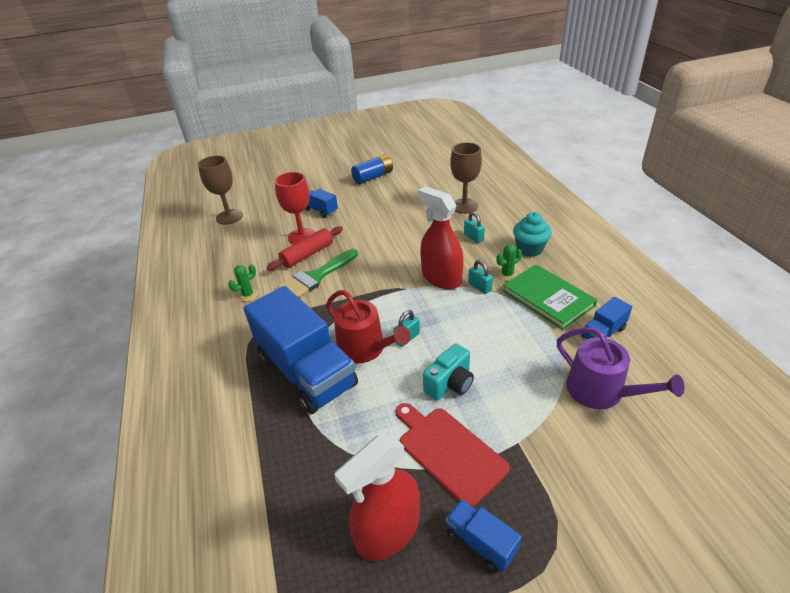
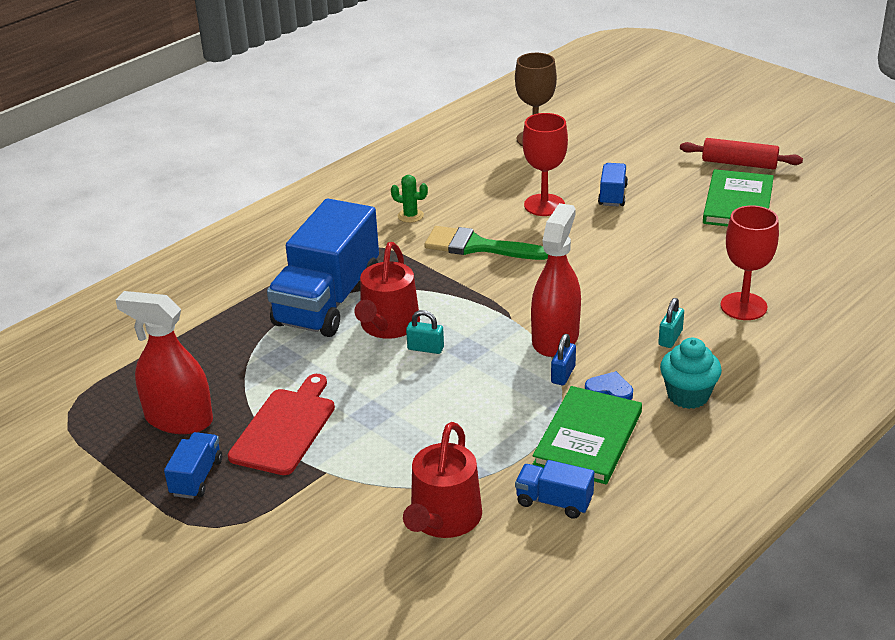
camera: 60 degrees right, 5 degrees down
red rolling pin [267,226,343,271] -> red rolling pin moved to [680,138,803,169]
blue battery [351,154,393,184] -> green book [703,169,774,227]
turquoise camera [423,343,474,401] -> none
brown goblet [450,142,482,214] -> red goblet [720,205,779,320]
turquoise padlock [468,260,493,294] -> blue padlock [551,334,576,385]
green cactus [497,244,522,281] -> blue heart [585,371,633,400]
purple watering can [557,327,685,409] -> red watering can [403,422,482,538]

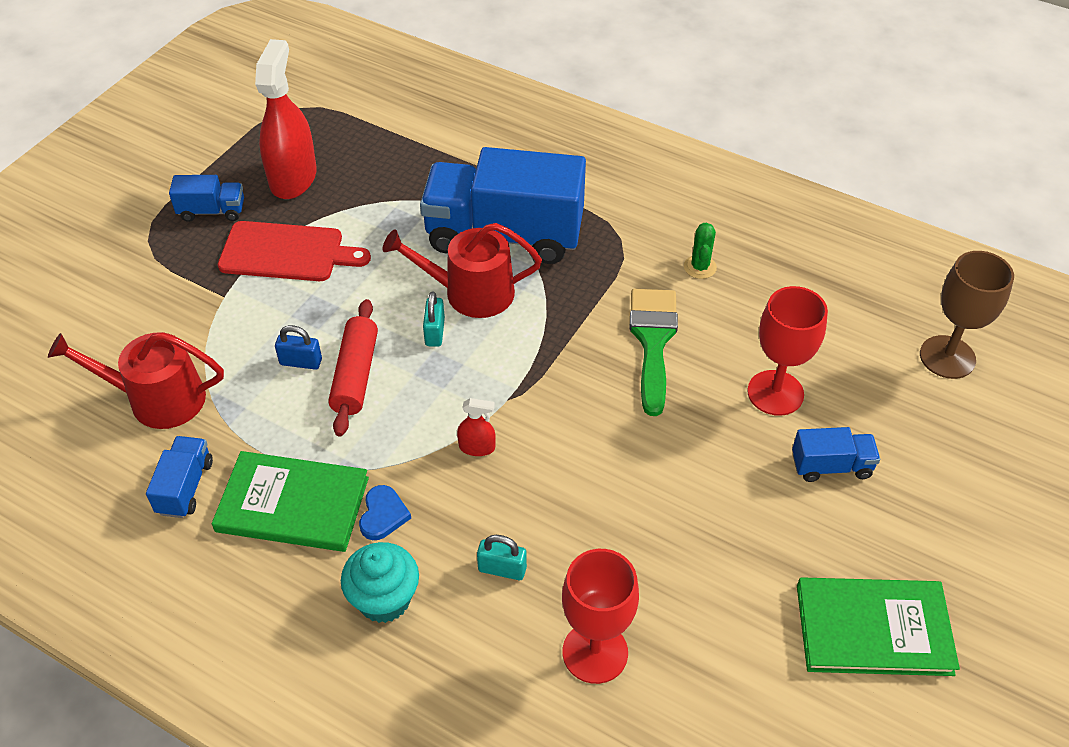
camera: 75 degrees right, 15 degrees up
red spray bottle [531,203,581,357] -> red spray bottle [457,398,496,456], size x0.43
blue padlock [551,334,576,385] -> blue padlock moved to [275,325,322,370]
red rolling pin [680,138,803,169] -> red rolling pin moved to [328,299,378,437]

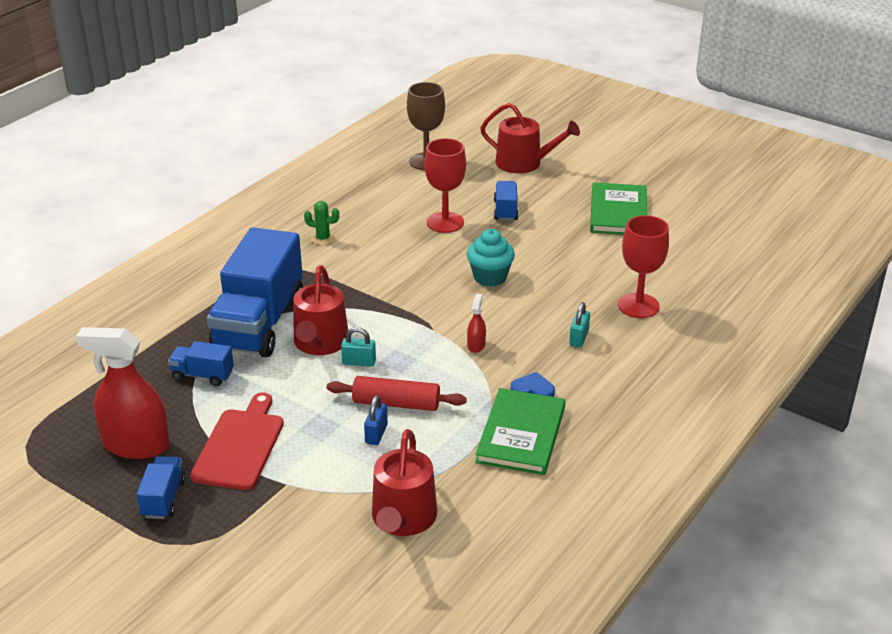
camera: 85 degrees left, 15 degrees down
blue truck [146,436,213,518] -> blue truck moved to [168,341,234,386]
turquoise cupcake [341,542,419,623] -> turquoise cupcake moved to [467,229,515,287]
green brush [630,289,678,416] -> none
none -> red watering can [480,103,580,173]

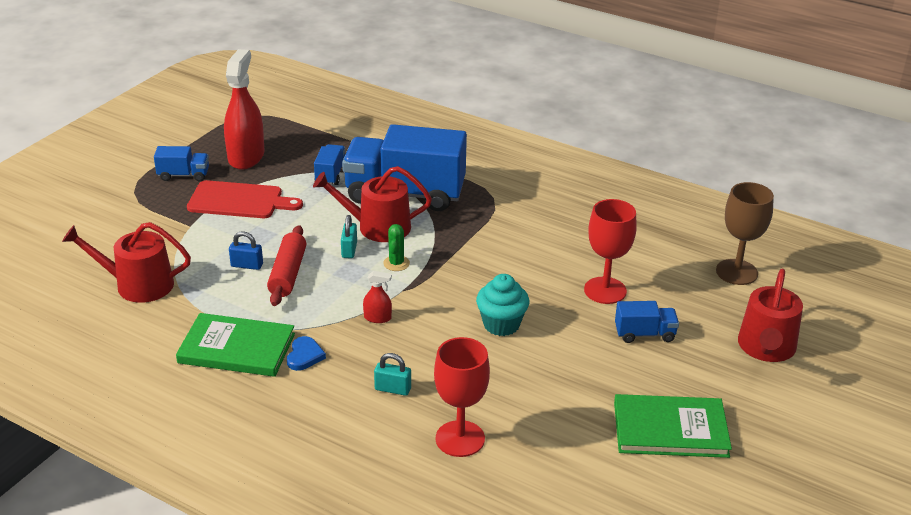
camera: 85 degrees right, 0 degrees up
green cactus [304,201,339,245] -> green cactus moved to [383,224,410,271]

